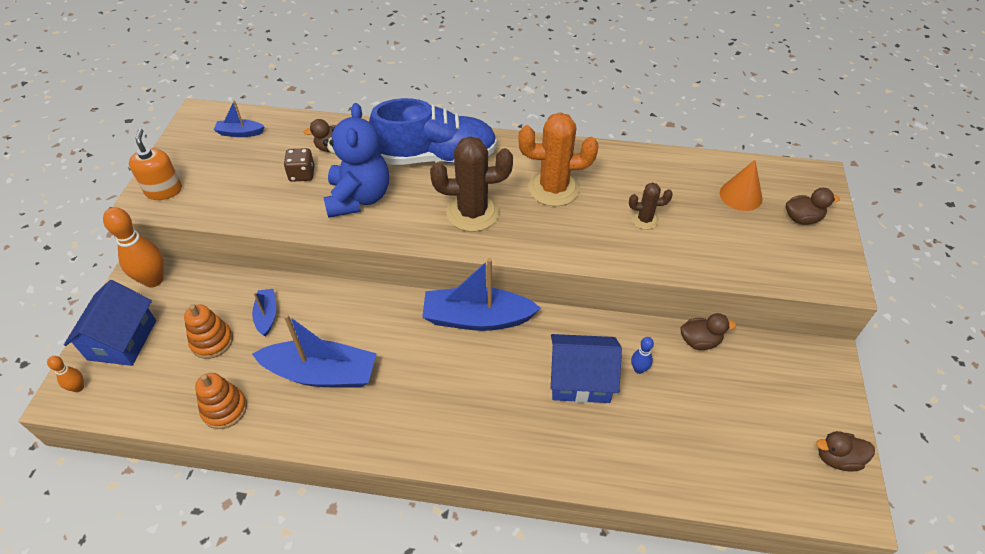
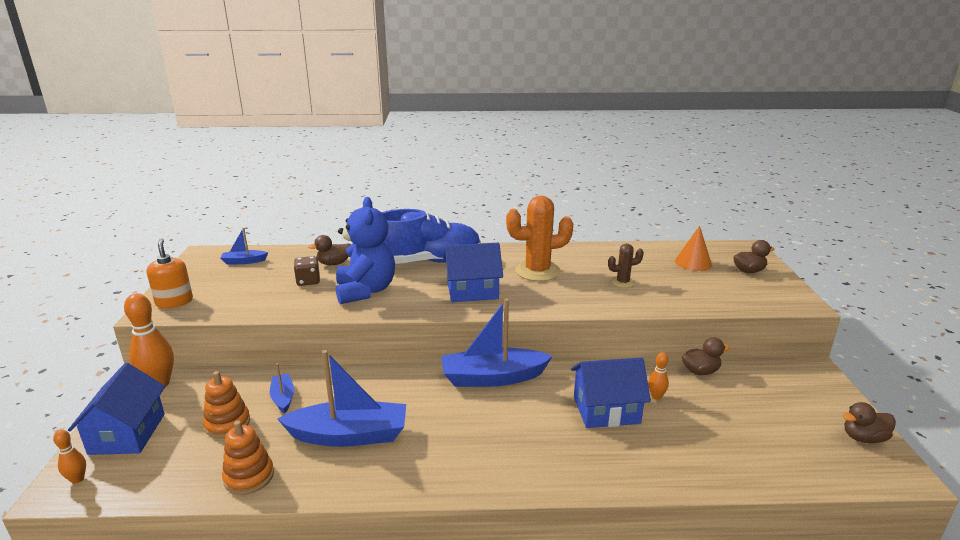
camera: 10 degrees left, 25 degrees down
brown cactus [430,136,513,232] -> blue house [444,243,503,302]
blue bowling pin [631,337,654,374] -> orange bowling pin [648,352,669,400]

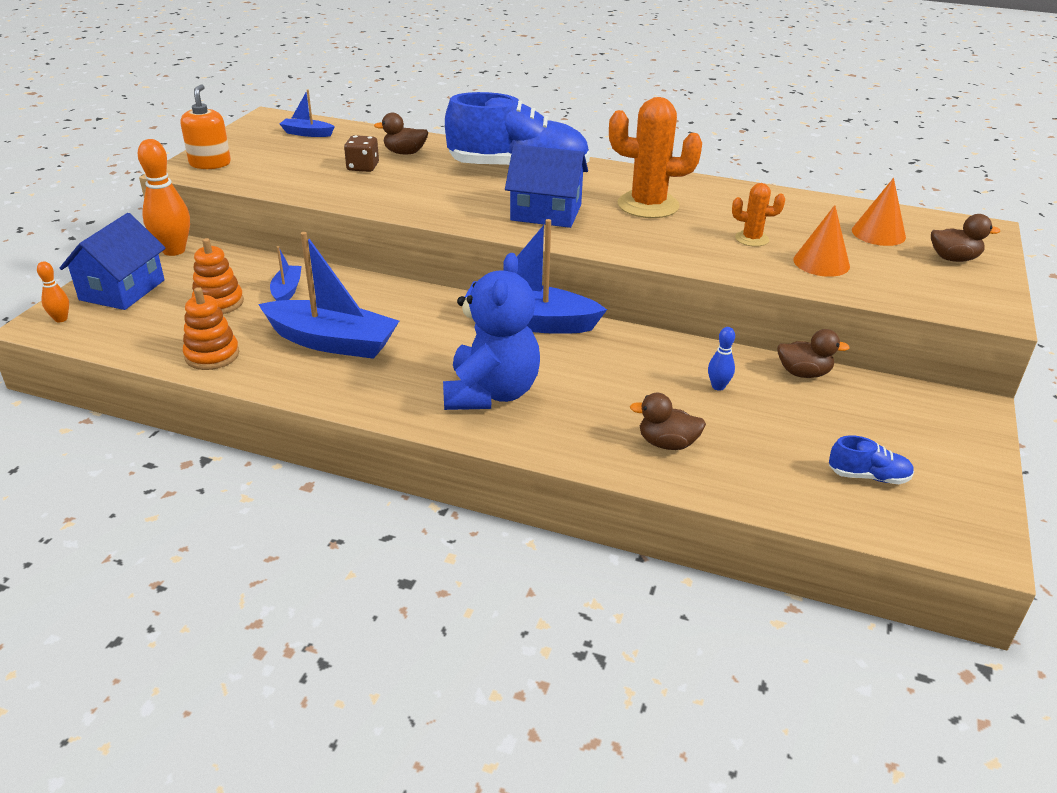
camera: 20 degrees right, 10 degrees up
blue teddy bear [336,197,395,304] -> blue teddy bear moved to [443,253,540,410]
blue house [571,357,651,428] -> none
brown cactus [608,244,644,288] -> orange cactus [732,183,785,247]
orange bowling pin [648,352,669,400] -> blue bowling pin [708,327,735,391]
brown duck [843,402,896,443] -> brown duck moved to [630,393,706,450]
none -> orange cone [793,205,850,277]
none -> blue shoe [829,435,914,484]

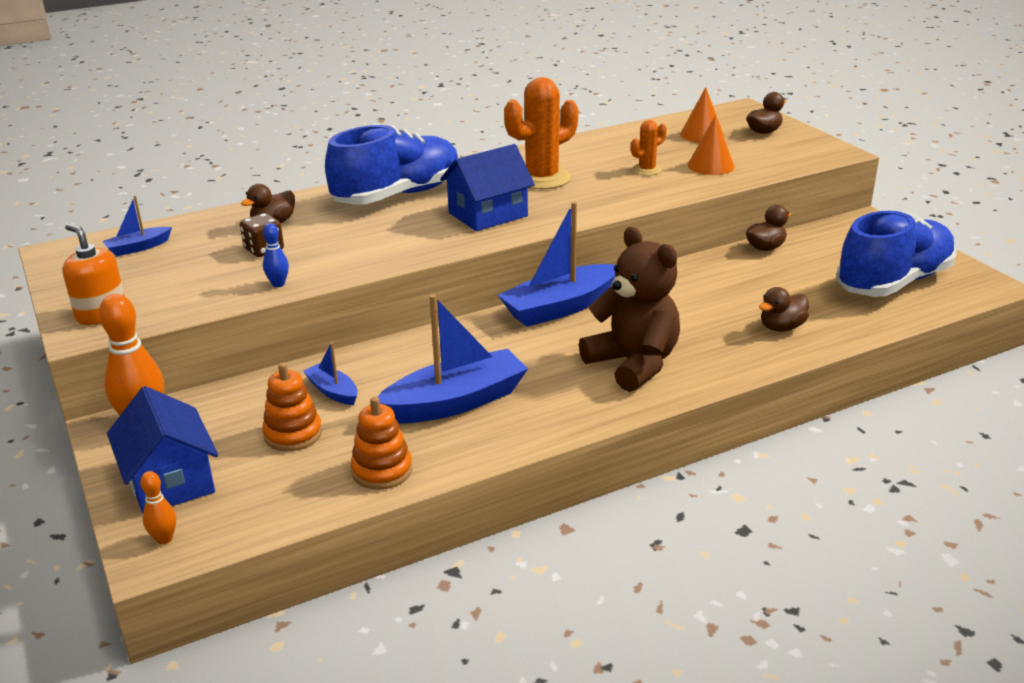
camera: 45 degrees left, 5 degrees down
blue teddy bear [443,253,540,410] -> brown teddy bear [579,227,680,392]
blue bowling pin [708,327,735,391] -> blue bowling pin moved to [263,223,289,287]
blue shoe [829,435,914,484] -> blue shoe [836,211,957,297], size x2.48

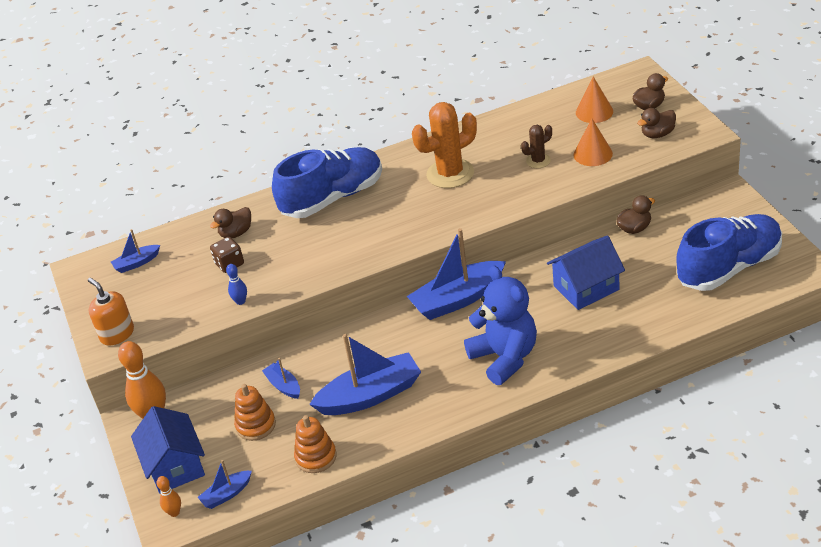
camera: 10 degrees right, 10 degrees up
blue house [440,144,535,231] -> blue house moved to [547,235,625,310]
brown teddy bear [579,227,680,392] -> blue teddy bear [464,266,537,385]
orange cactus [631,120,667,176] -> brown cactus [521,125,552,168]
brown duck [759,287,809,332] -> brown duck moved to [637,108,676,138]
none -> blue boat [198,460,252,509]

